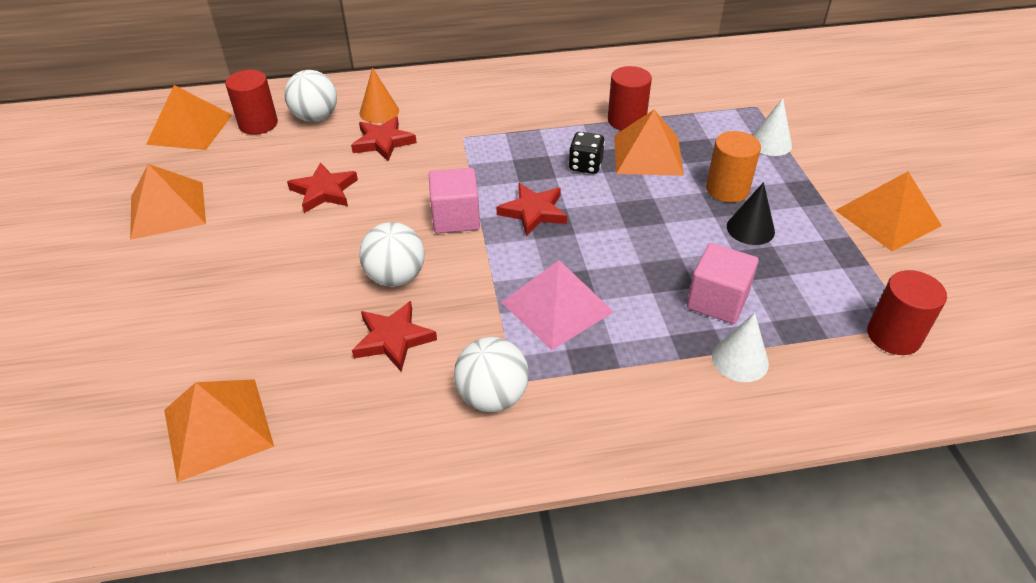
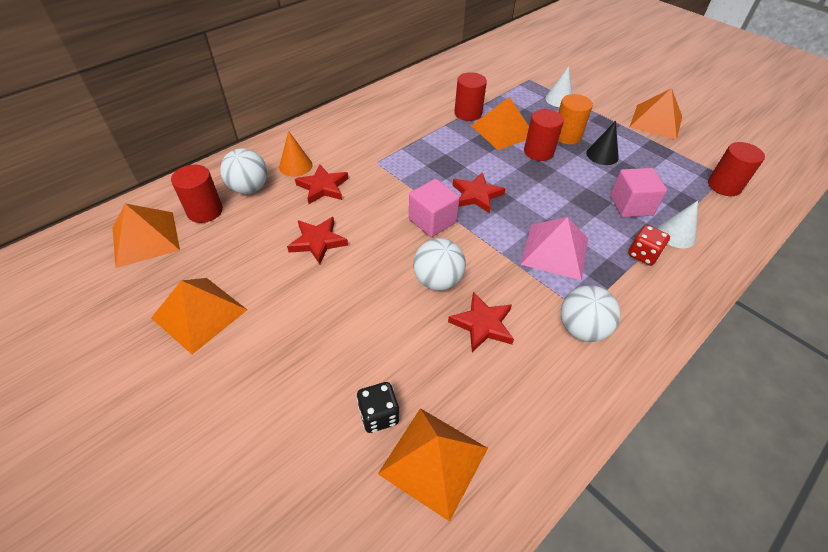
camera: 35 degrees left, 5 degrees up
black dice [569,132,605,174] -> black dice moved to [357,382,400,433]
none -> red cylinder [524,109,564,161]
none -> red dice [628,225,670,266]

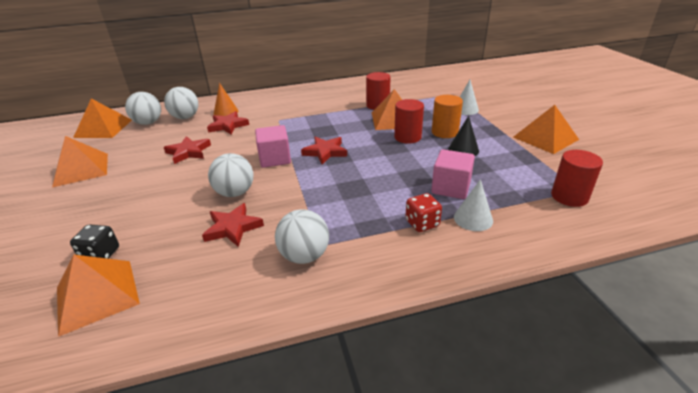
camera: 30 degrees right, 15 degrees down
red cylinder [171,165,223,223] -> white ball [125,92,161,125]
pink pyramid [521,217,588,280] -> none

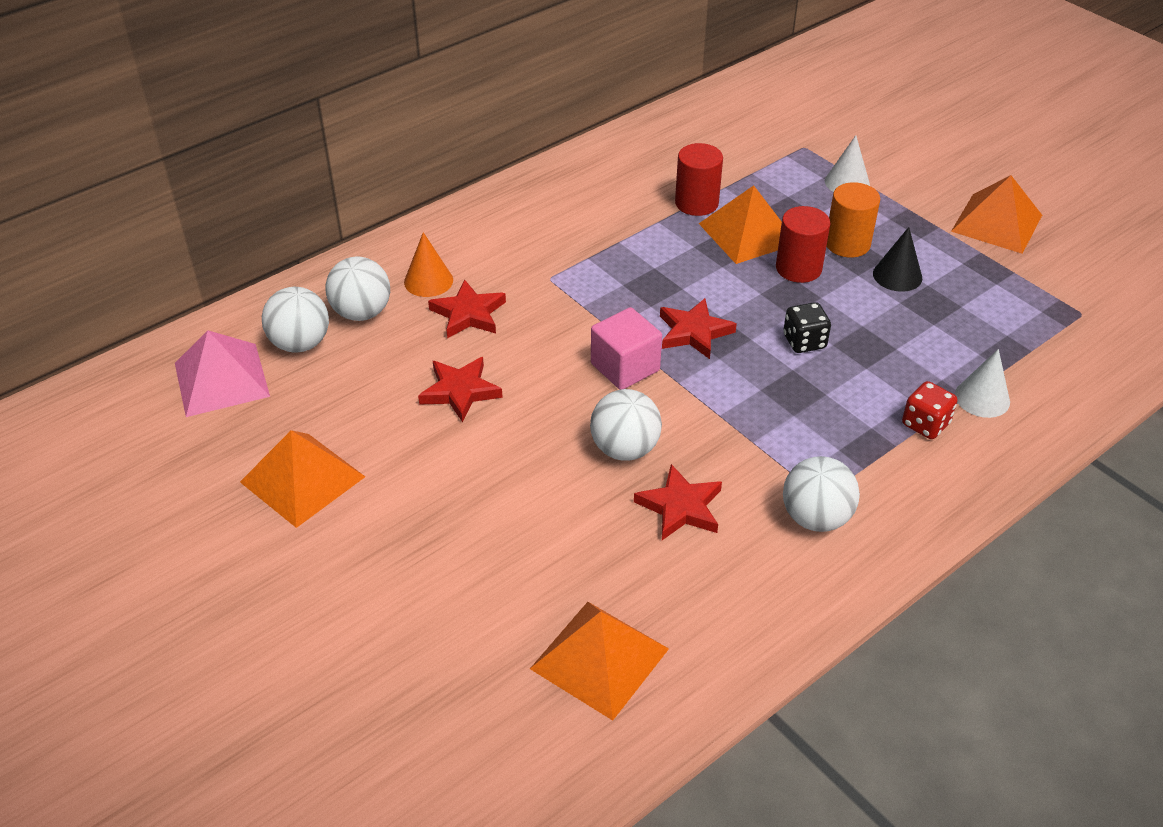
camera: 25 degrees left, 10 degrees up
black dice [70,225,119,259] -> black dice moved to [783,302,831,353]
orange pyramid [73,99,132,138] -> pink pyramid [175,331,270,417]
pink cube [431,149,475,199] -> none
red cylinder [551,150,603,207] -> none

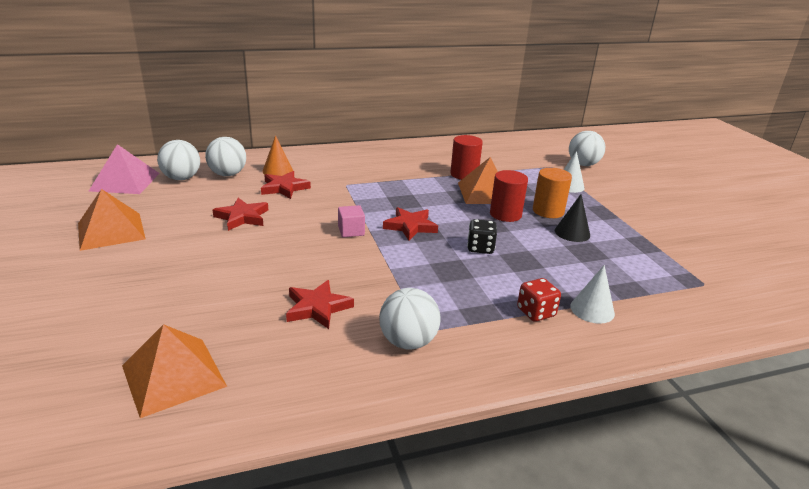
camera: 20 degrees right, 15 degrees down
white ball [590,389,662,461] -> white ball moved to [569,131,605,166]
pink cube [591,307,662,390] -> pink cube [338,205,365,237], size x0.66
orange pyramid [951,175,1042,254] -> none

